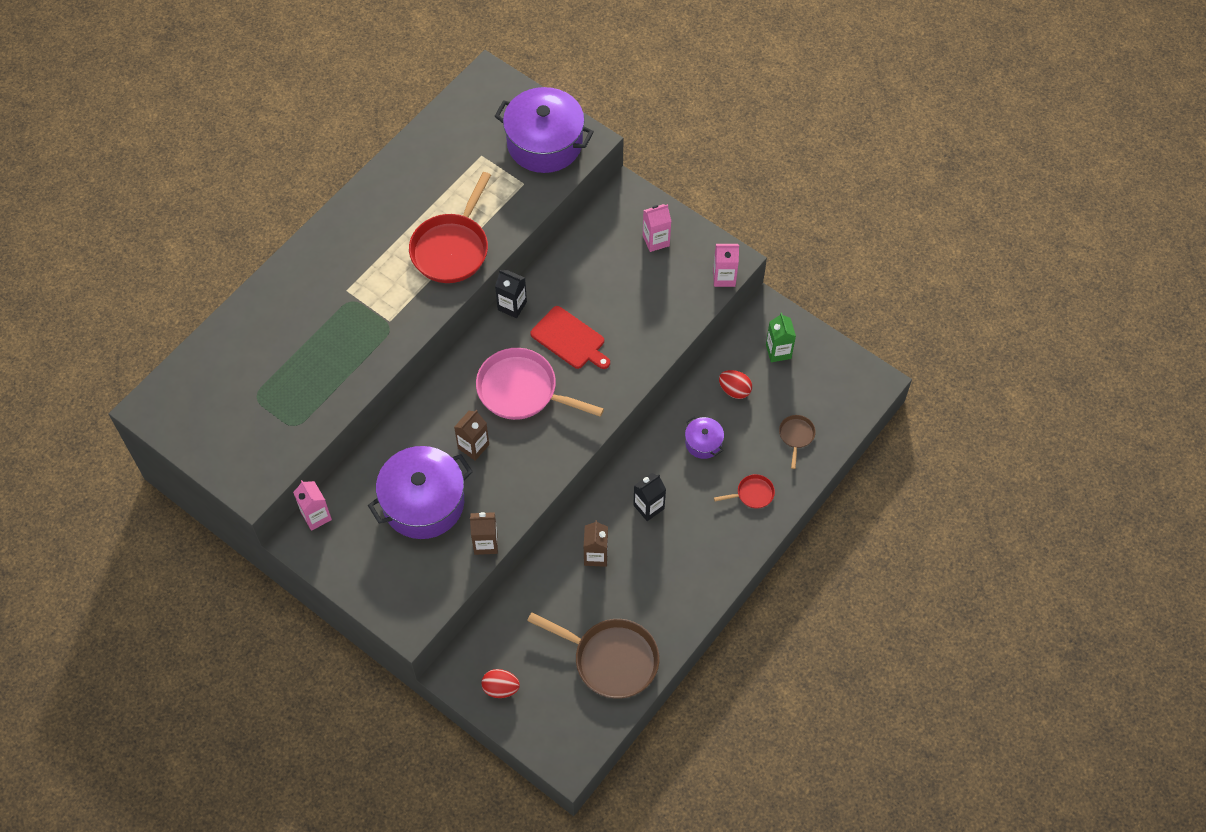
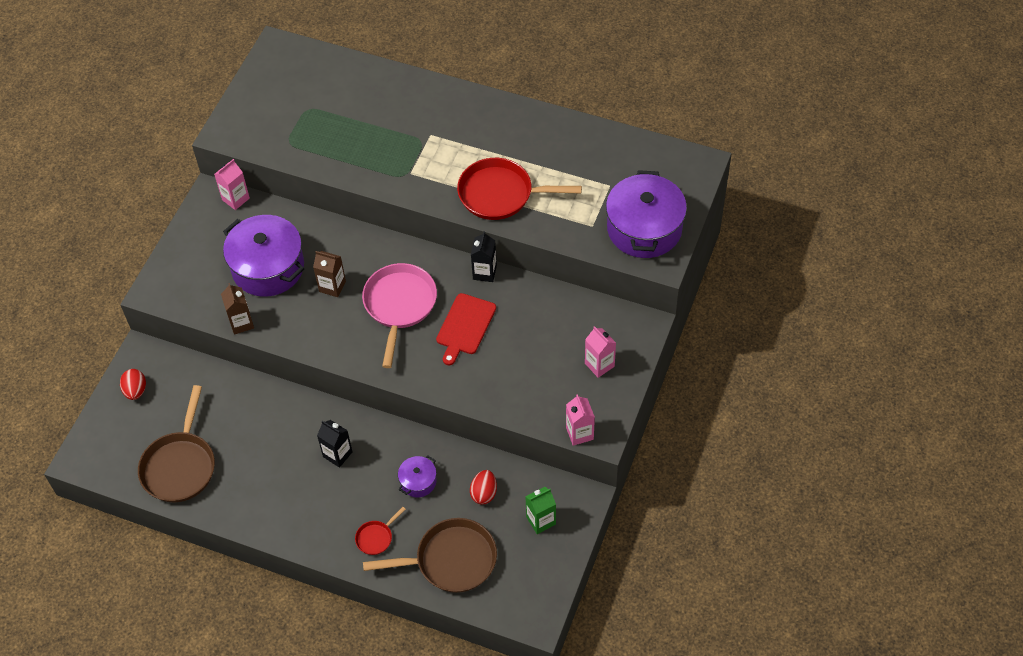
camera: 75 degrees right, 5 degrees down
brown carton [584,520,608,567] -> none
red pan [714,474,775,509] -> red pan turned 75 degrees clockwise [355,507,406,555]
brown pan [779,415,816,469] -> brown pan [363,518,497,593], size x2.14

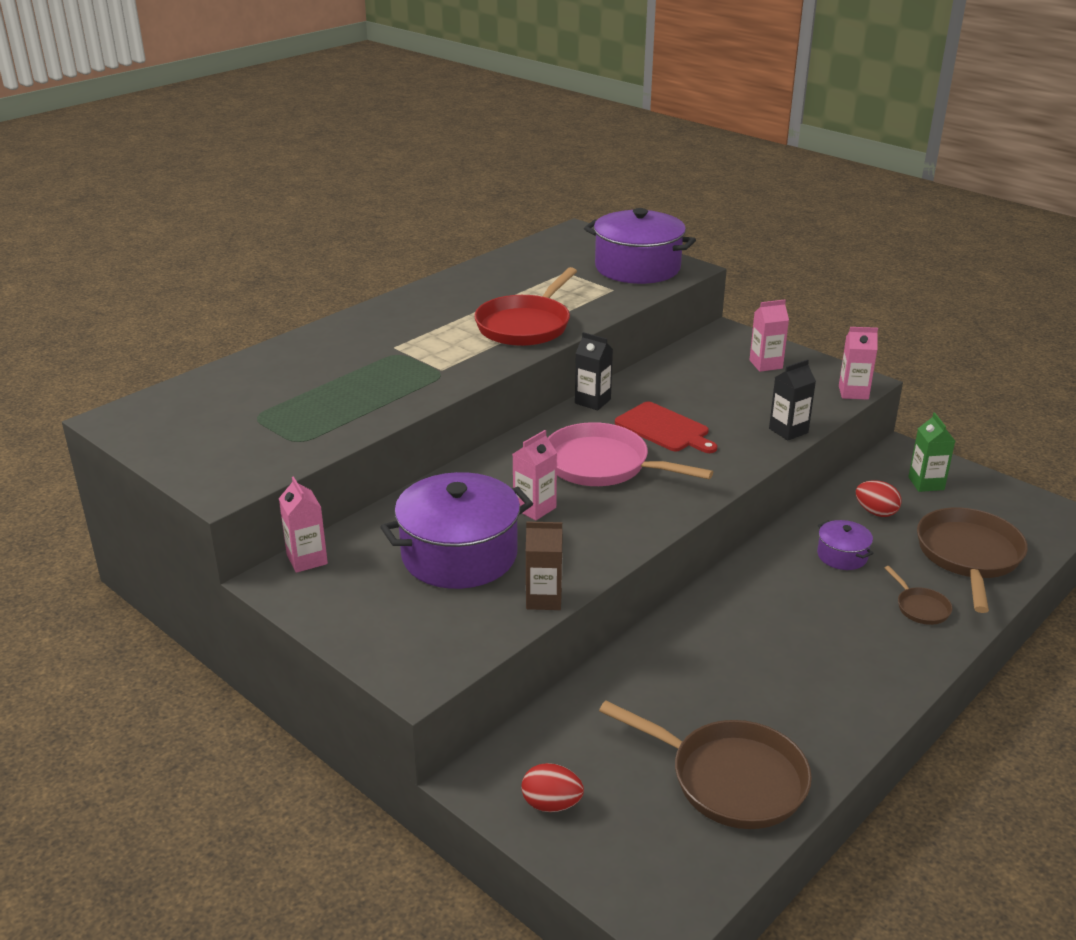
camera: 70 degrees left, 25 degrees down
brown carton [313,251,346,297] -> pink carton [513,430,557,520]
black carton [317,420,353,468] -> black carton moved to [769,359,816,441]
red pan [355,507,406,555] -> brown pan [885,566,953,625]

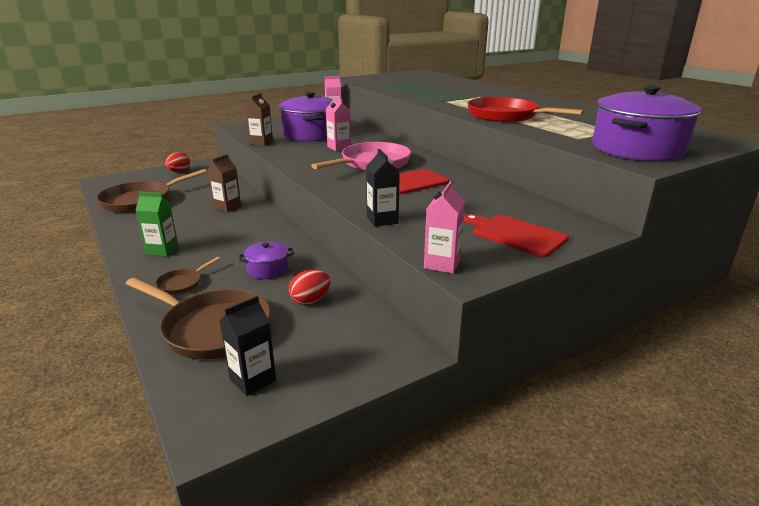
camera: 105 degrees right, 5 degrees down
black carton [575,332,613,410] -> black carton moved to [219,296,276,396]
pink carton [749,300,789,372] -> red cutting board [464,214,569,257]
brown pan [885,566,953,625] -> brown pan turned 45 degrees counterclockwise [155,257,220,294]
green carton [908,413,955,492] -> green carton moved to [136,192,178,256]
none -> brown carton [208,154,241,212]

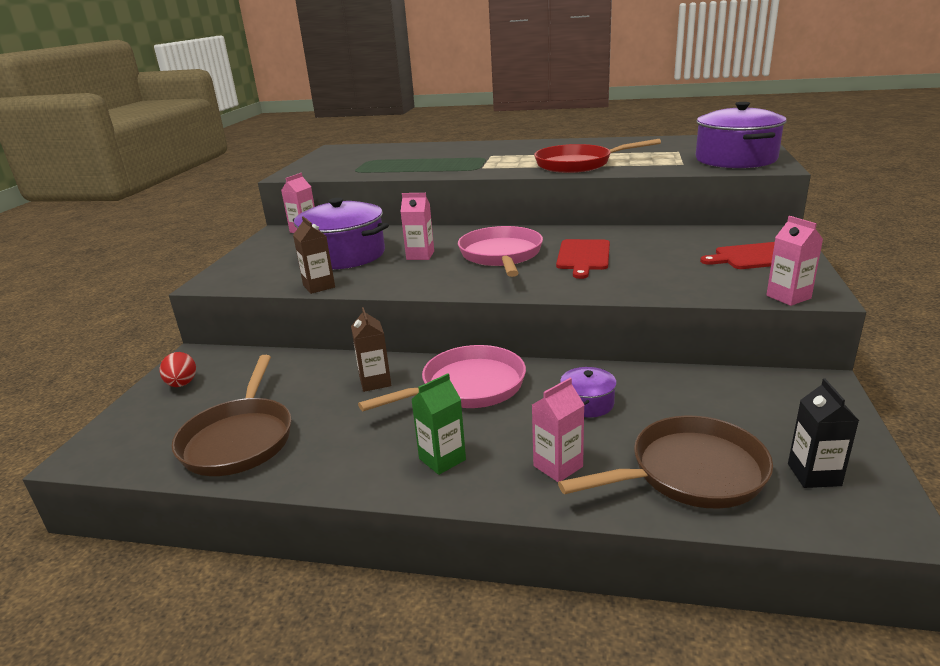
camera: 45 degrees left, 0 degrees up
brown pan [155,257,220,294] -> pink carton [532,378,584,482]
red egg [289,270,330,305] -> none
black carton [366,149,400,227] -> none
none -> pink pan [358,345,526,411]

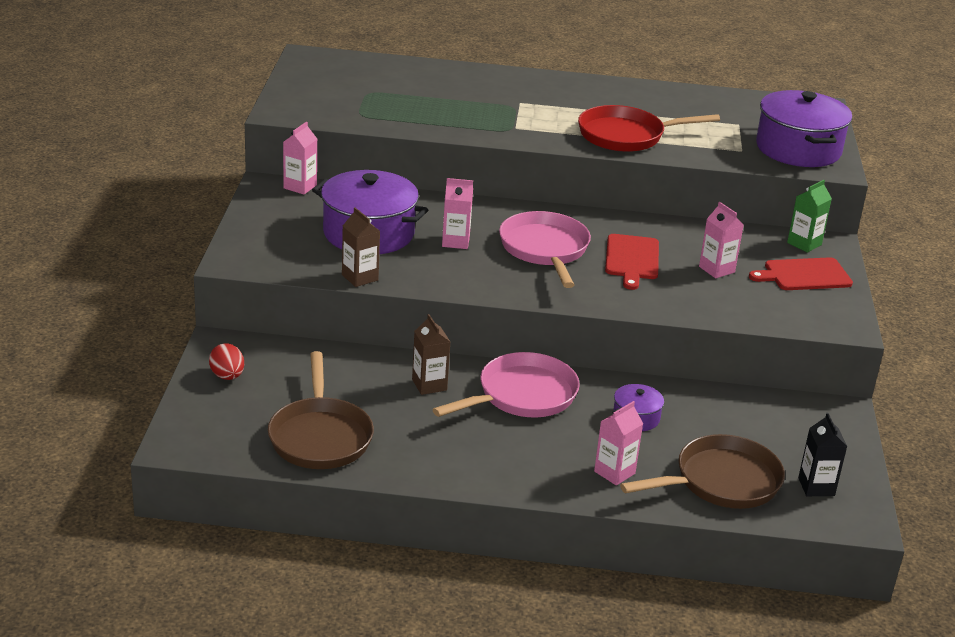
camera: 10 degrees left, 5 degrees up
green carton [411,373,466,475] -> green carton moved to [787,180,832,253]
pink carton [766,216,823,306] -> pink carton moved to [699,202,744,278]

